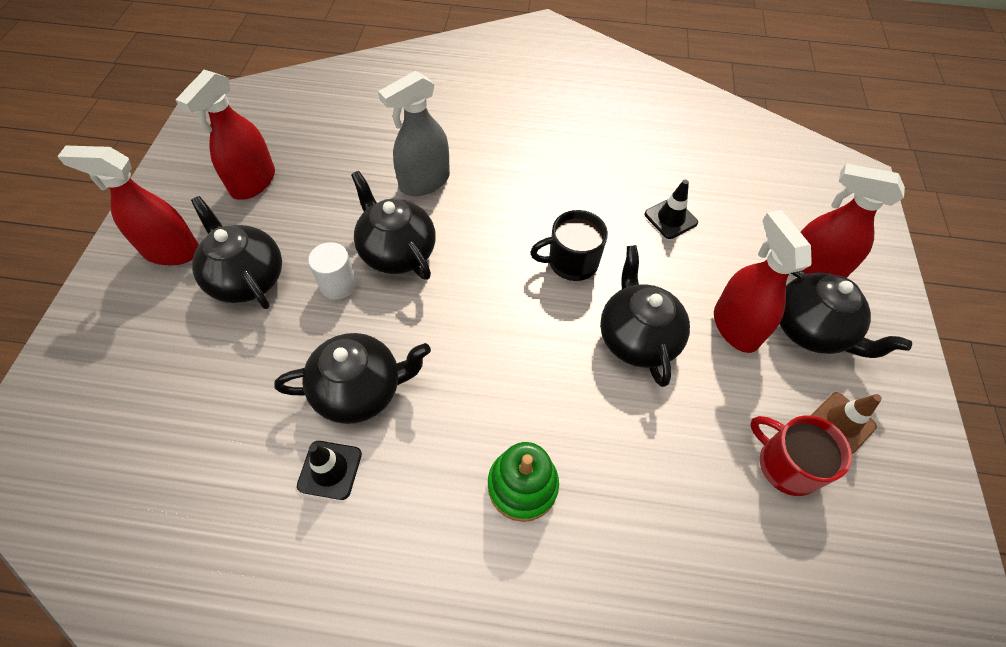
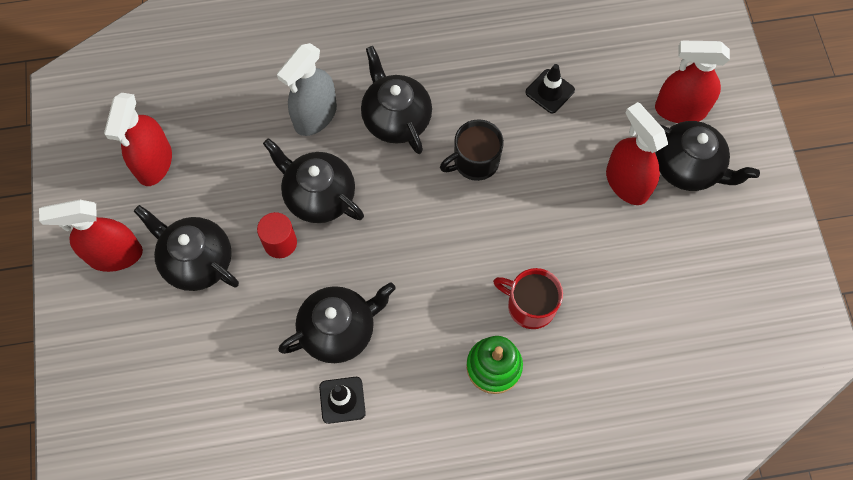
camera: 15 degrees left, 10 degrees up
white cylinder [308,242,357,300] -> red cylinder [257,212,297,258]
black teapot [600,245,690,387] -> black teapot moved to [361,46,432,154]
red mug [750,415,852,496] -> red mug moved to [493,268,563,329]
brown traffic cone [811,392,882,454] -> none

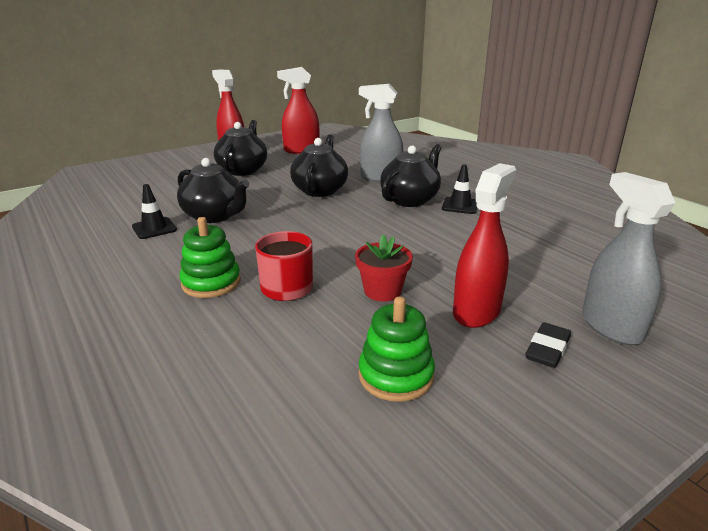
camera: 65 degrees right, 40 degrees down
red cylinder [257,212,297,258] -> none
black mug [440,119,504,181] -> none
black traffic cone [525,64,575,113] -> black traffic cone moved to [442,164,477,214]
red spray bottle [655,41,730,123] -> grey spray bottle [582,172,675,345]
black teapot [655,121,760,191] -> black eraser [525,322,571,368]
none -> red flower pot [355,234,413,301]
none -> green stacking toy [359,296,435,402]

